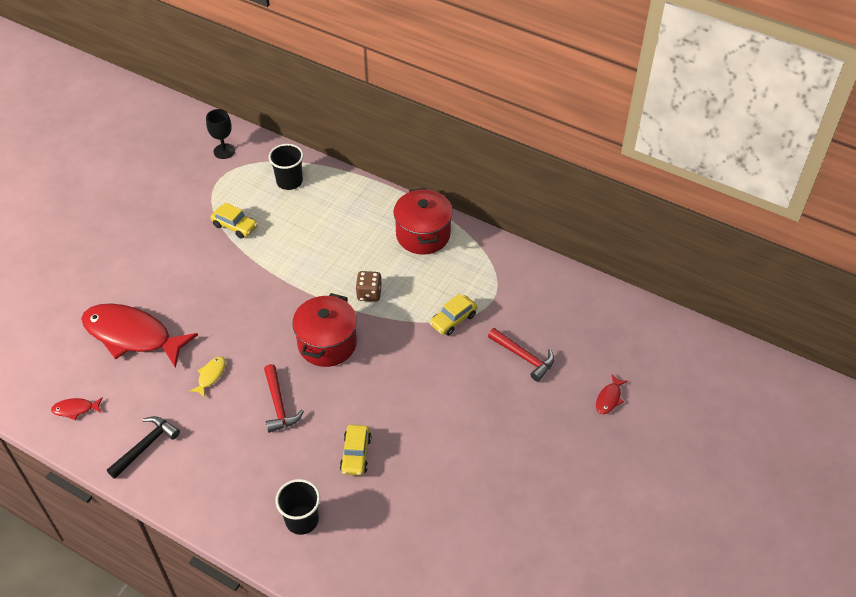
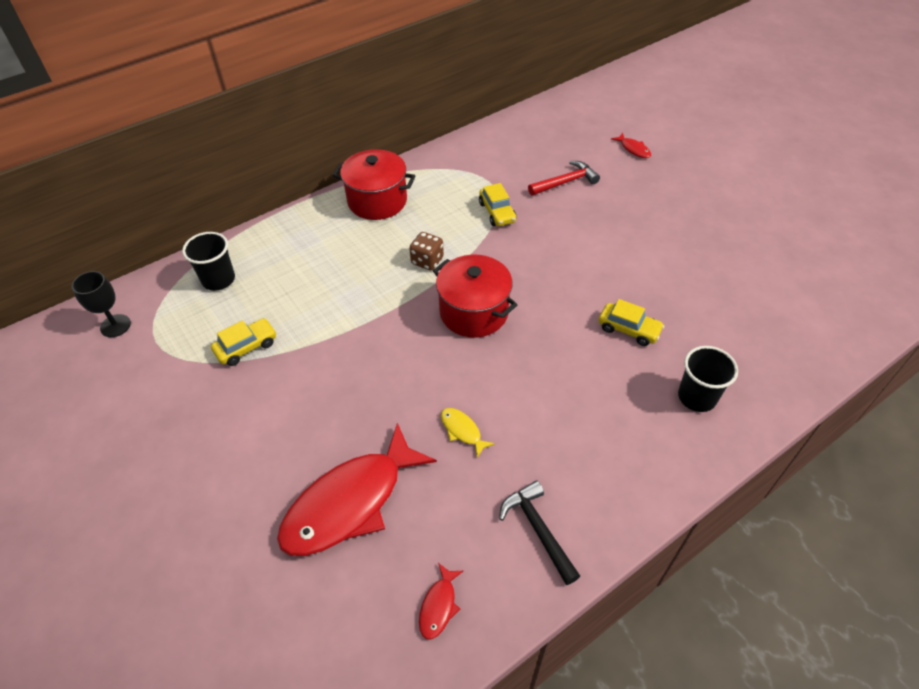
camera: 65 degrees left, 0 degrees up
red hammer [264,364,304,433] -> none

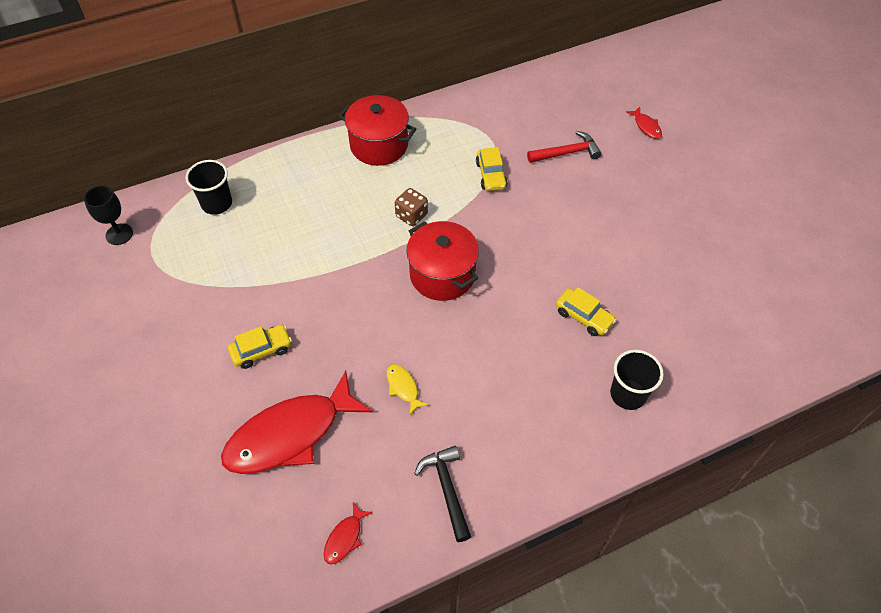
camera: 10 degrees right, 5 degrees up
yellow car [211,318,276,366] -> yellow car moved to [228,325,292,369]

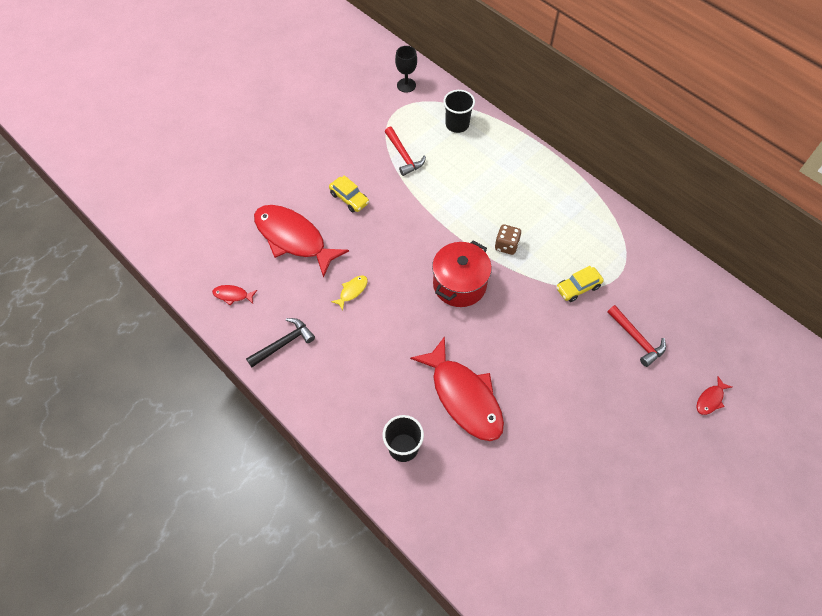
camera: 70 degrees right, 5 degrees up
red pot [338,95,416,166] -> none
yellow car [556,287,616,336] -> red fish [410,336,504,441]
none -> red hammer [385,127,426,176]

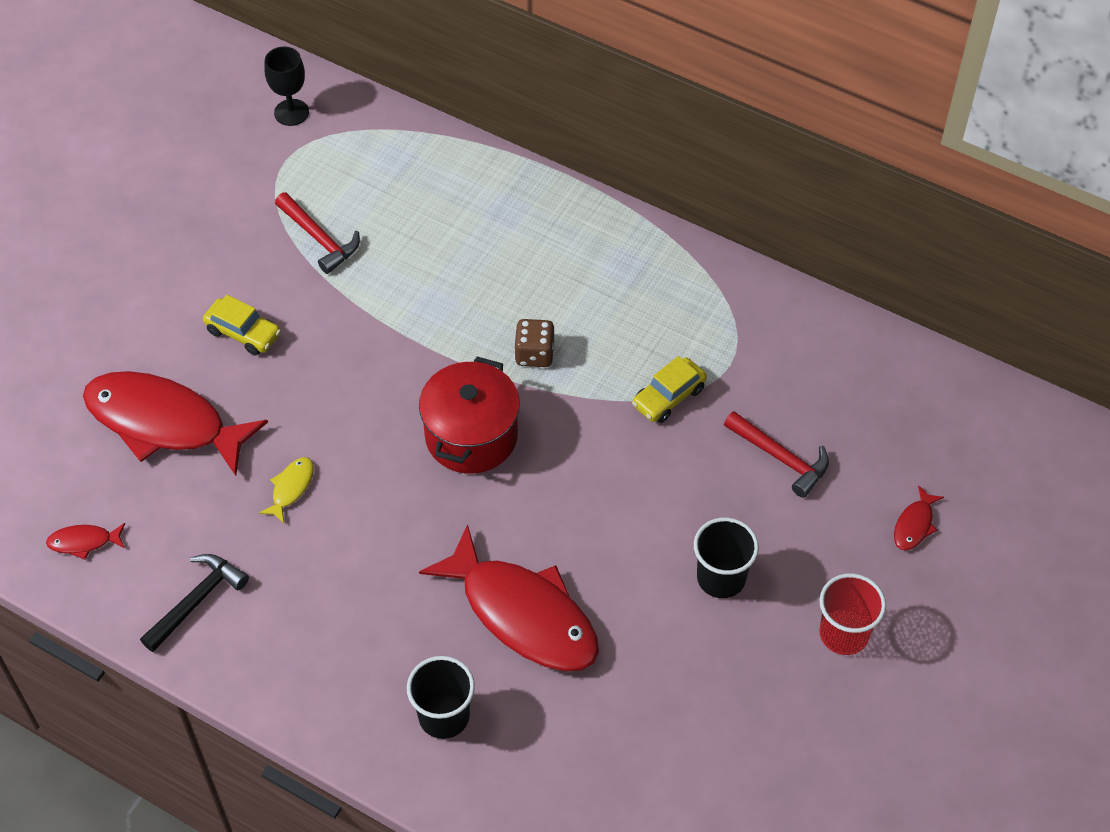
camera: 15 degrees left, 5 degrees down
black cup [443,90,475,133] -> black cup moved to [694,517,759,598]
none -> red cup [819,573,886,655]

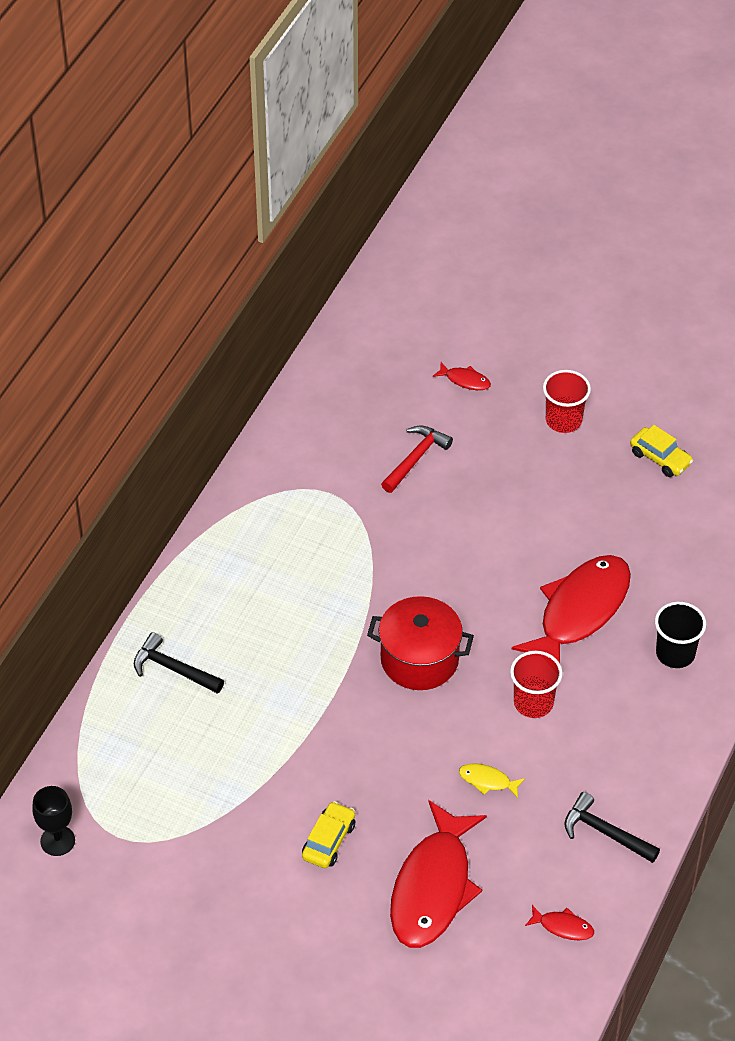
camera: 95 degrees left, 5 degrees down
red fish [46,523,125,560] -> red fish turned 60 degrees counterclockwise [525,905,594,940]
red hammer [275,192,360,274] -> none
brown dice [514,319,555,367] -> none
yellow car [632,356,707,423] -> yellow car moved to [630,425,693,477]
black cup [694,517,759,598] -> none
none -> black hammer [134,632,224,694]
none -> red cup [510,651,563,718]

